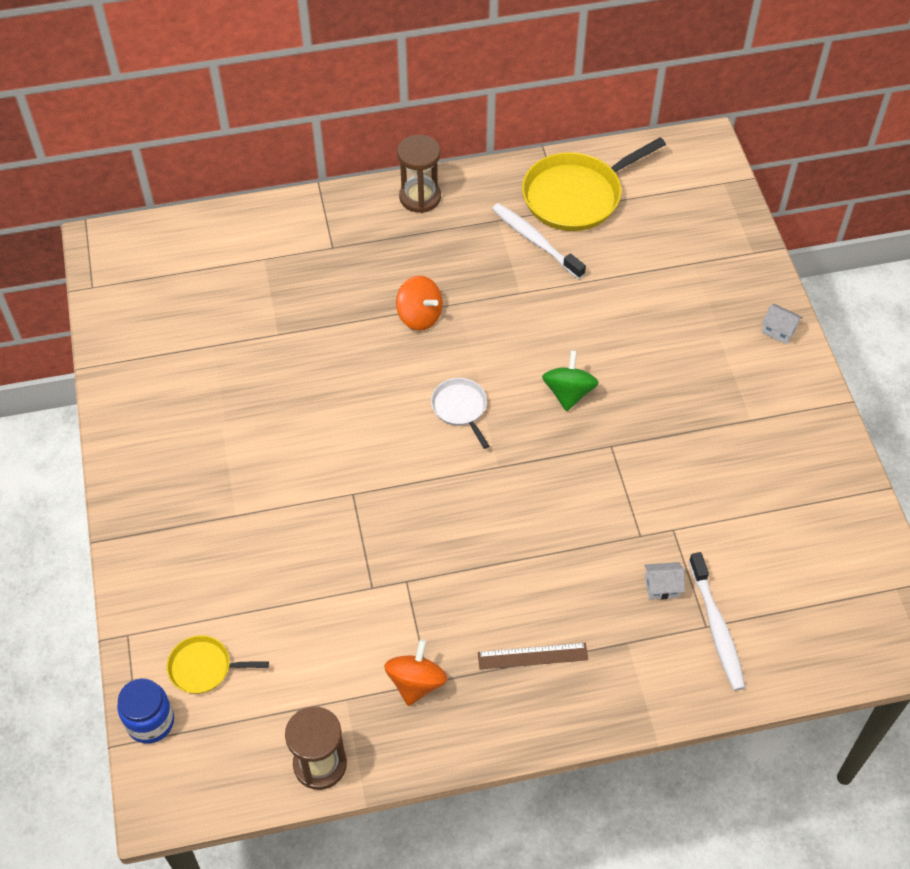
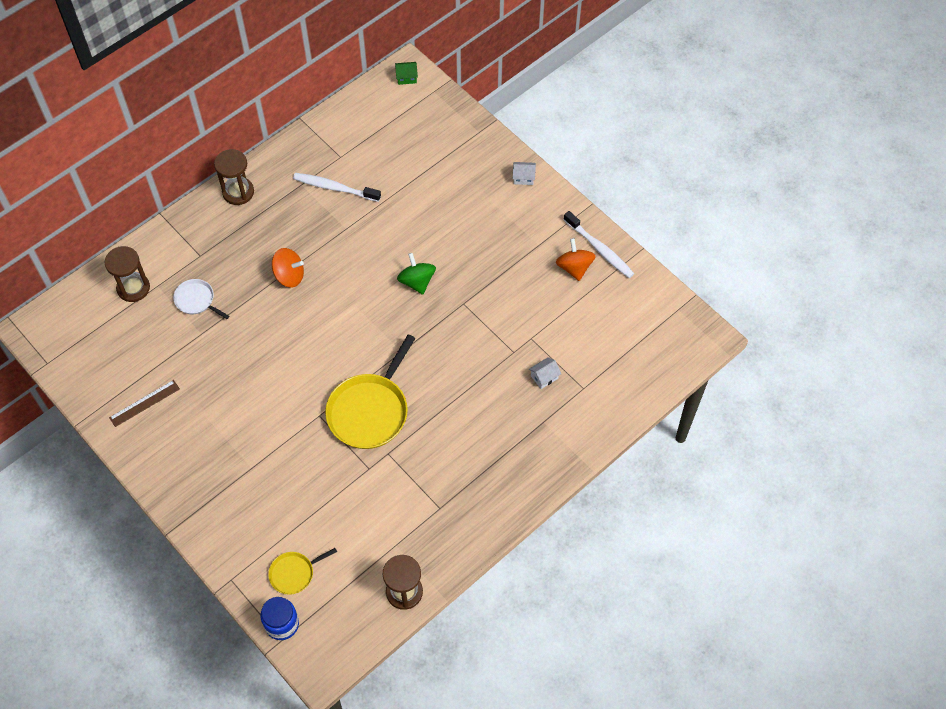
camera: 30 degrees left, 5 degrees up
orange spinning top [384,639,448,706] -> orange spinning top moved to [556,238,596,281]
white pan [431,378,489,449] -> white pan moved to [173,279,229,319]
brown ruler [478,643,588,670] -> brown ruler moved to [109,380,180,427]
yellow pan [522,138,666,231] -> yellow pan moved to [325,334,416,449]
white toothbrush [689,552,746,691] -> white toothbrush moved to [564,211,634,278]
none -> brown hourglass [105,246,150,302]
none -> green house [395,62,418,85]

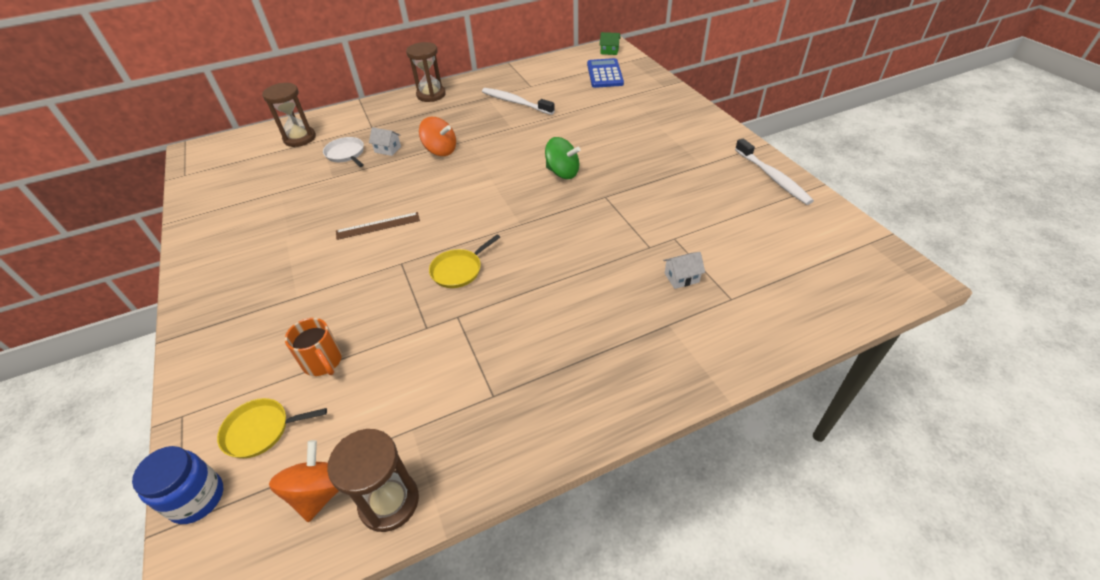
camera: 20 degrees right, 15 degrees down
brown ruler [109,380,180,427] -> brown ruler moved to [336,212,420,240]
yellow pan [325,334,416,449] -> yellow pan [429,235,500,288], size x0.51
green spinning top [397,253,436,295] -> green spinning top turned 120 degrees clockwise [545,137,580,179]
white house [513,162,536,185] -> white house moved to [369,127,401,156]
orange spinning top [556,238,596,281] -> orange spinning top moved to [269,440,339,522]
none -> orange mug [285,318,342,376]
none -> blue calculator [587,58,624,88]

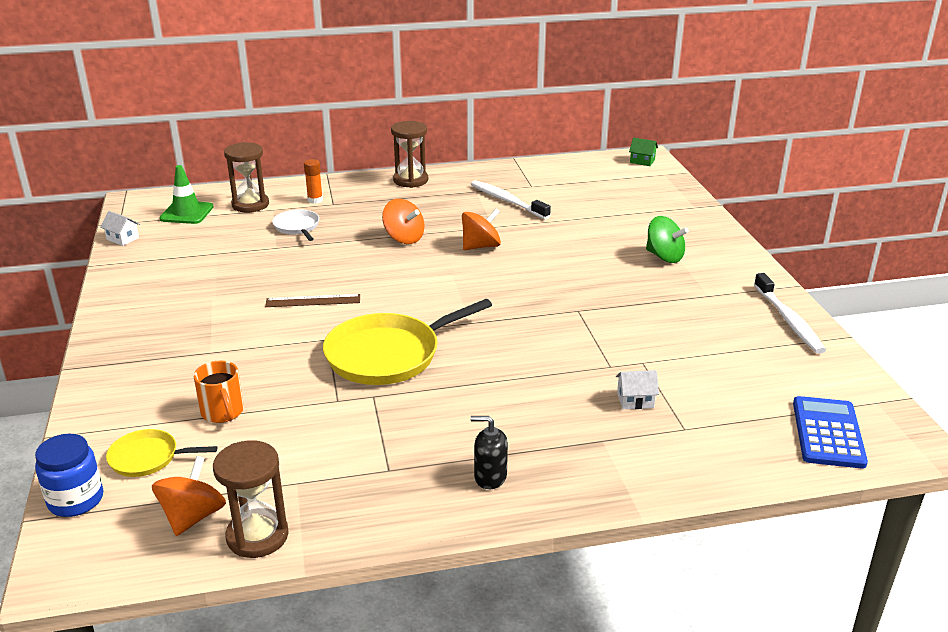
camera: 10 degrees right, 15 degrees down
white house [369,127,401,156] -> white house moved to [100,211,140,246]
yellow pan [429,235,500,288] -> yellow pan [323,299,492,385], size x1.95
green spinning top [545,137,580,179] -> green spinning top moved to [646,216,689,263]
blue calculator [587,58,624,88] -> blue calculator moved to [793,396,868,469]
none -> green traffic cone [159,165,213,224]
none -> orange glue stick [304,159,323,204]
none -> orange spinning top [462,208,501,250]
none -> black soap dispenser [470,416,508,489]

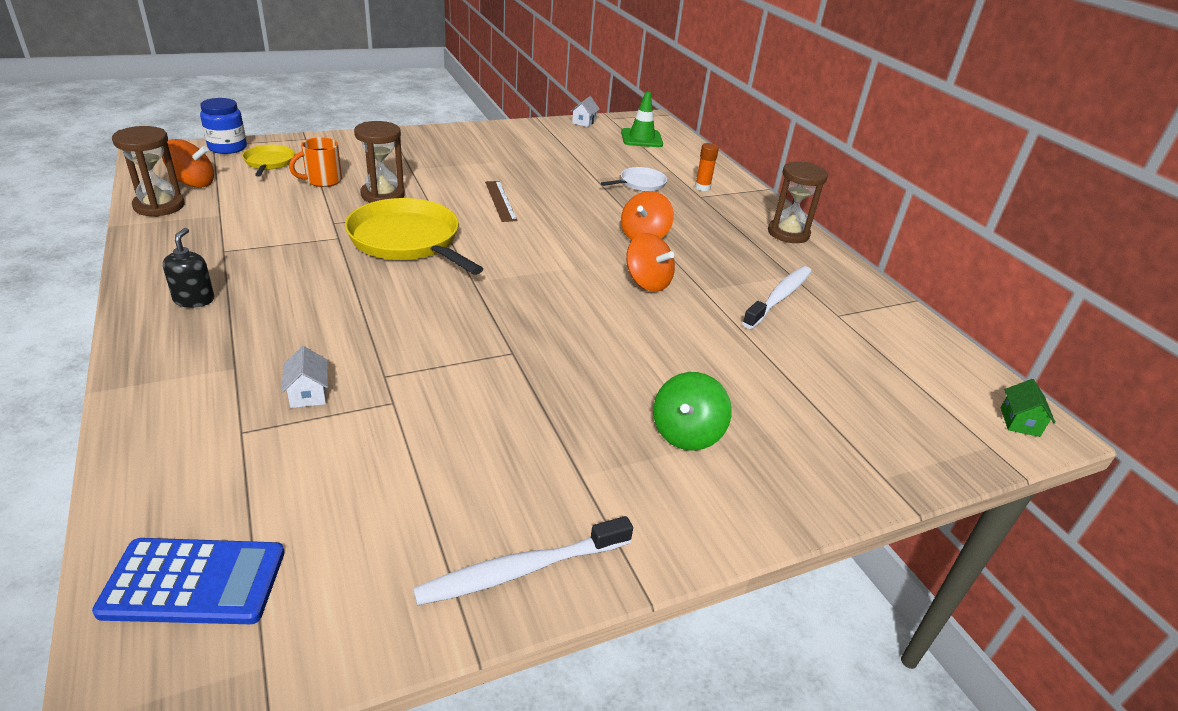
camera: 75 degrees right, 5 degrees up
brown hourglass [224,142,269,212] -> brown hourglass moved to [354,121,405,203]

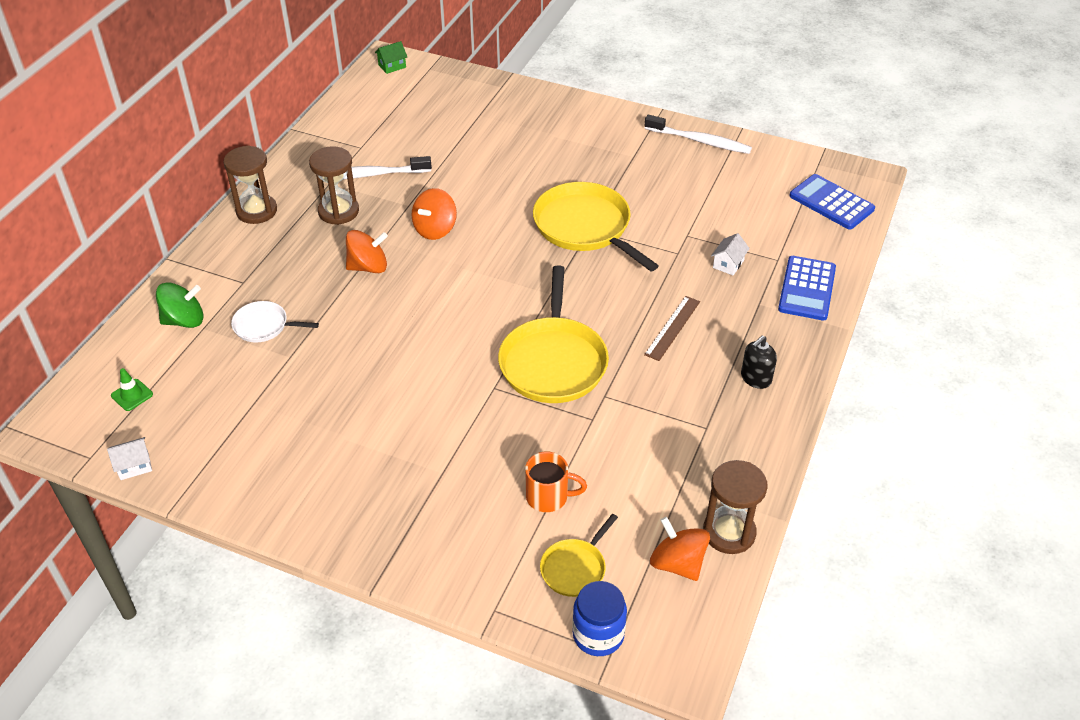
camera: 130 degrees left, 10 degrees up
brown hourglass [354,121,405,203] -> brown hourglass moved to [309,146,359,225]
brown ruler [485,181,517,222] -> brown ruler moved to [644,296,700,361]
green traffic cone [621,92,663,147] -> green traffic cone [111,368,153,411], size x0.59
orange spinning top [626,233,675,292] -> orange spinning top turned 150 degrees counterclockwise [412,188,457,240]
green spinning top [653,372,732,451] -> green spinning top moved to [156,283,203,328]
orange glue stick [695,143,719,191] -> none
none -> yellow pan [533,182,659,271]
none -> blue calculator [778,256,836,321]

